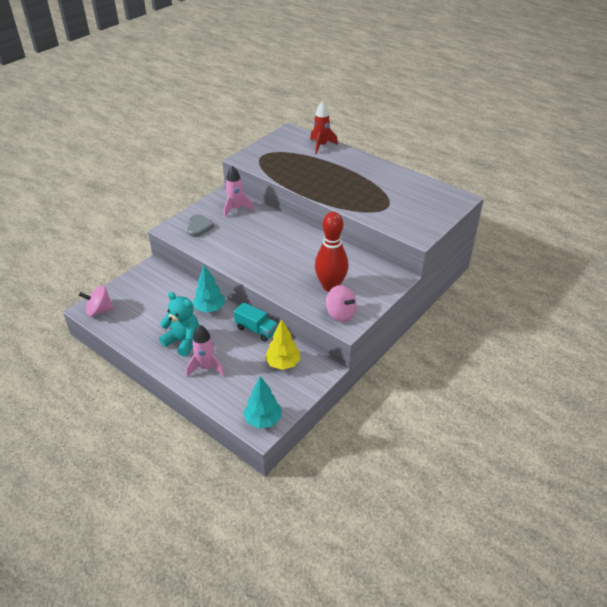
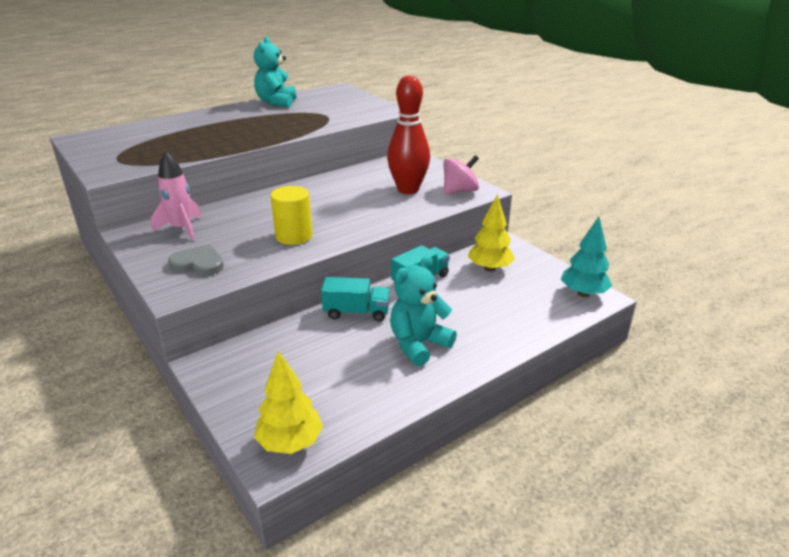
camera: 75 degrees left, 10 degrees down
pink spinning top [79,286,114,317] -> yellow tree [254,351,323,454]
pink rocket [186,325,225,377] -> none
turquoise tree [193,265,225,313] -> turquoise truck [321,277,390,322]
red rocket [310,102,338,154] -> none
none -> turquoise teddy bear [254,37,296,107]
none -> yellow cylinder [271,186,312,245]

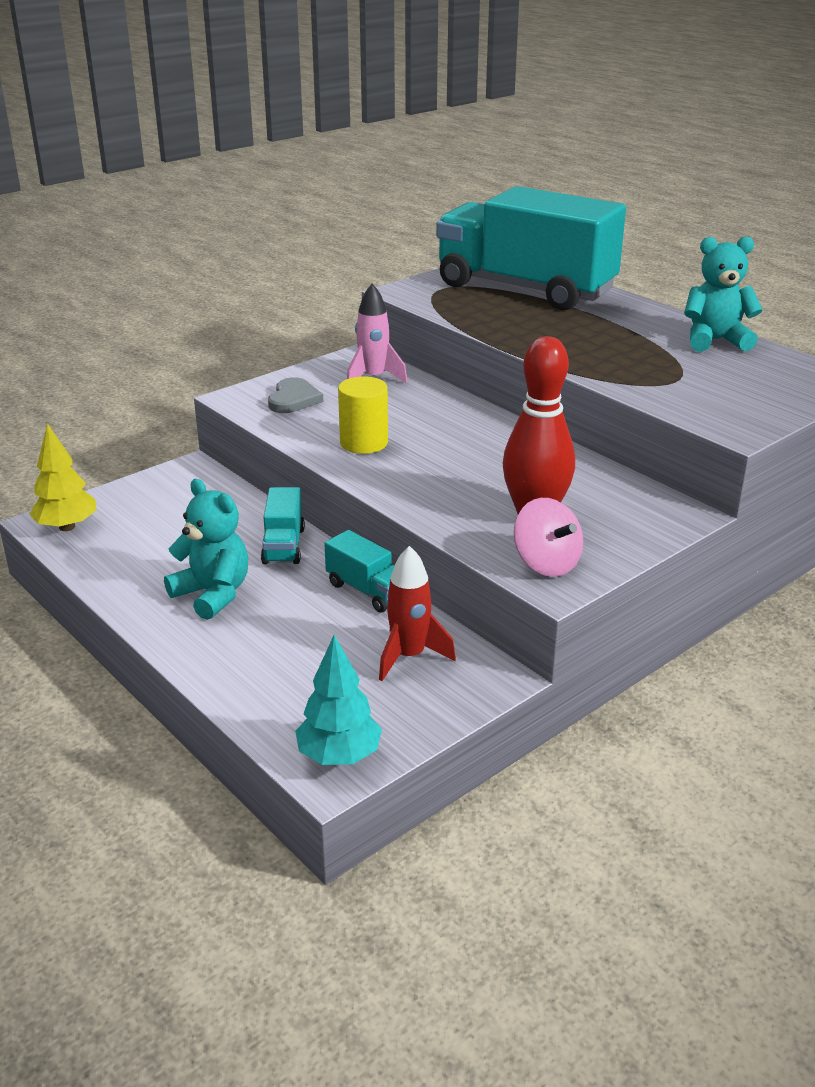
camera: 85 degrees right, 0 degrees up
yellow tree [468,194,515,272] -> red rocket [379,546,456,681]
none -> turquoise truck [436,186,626,310]

